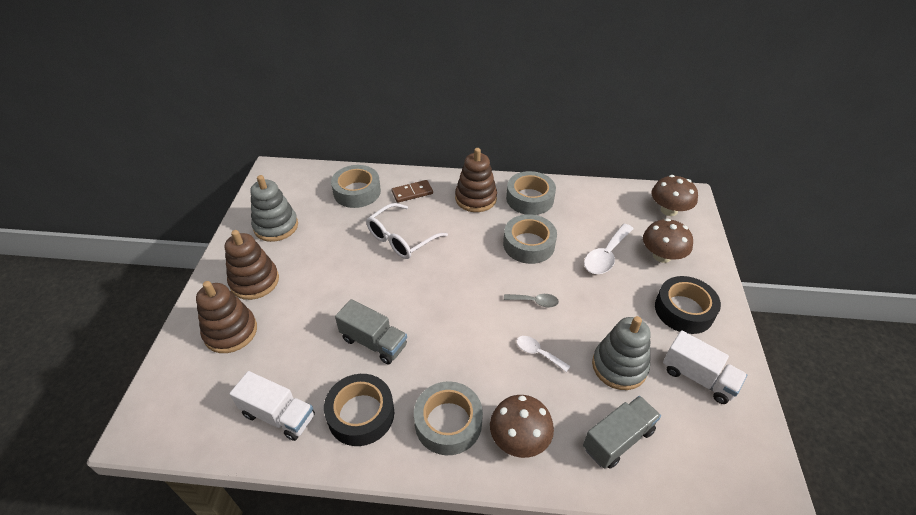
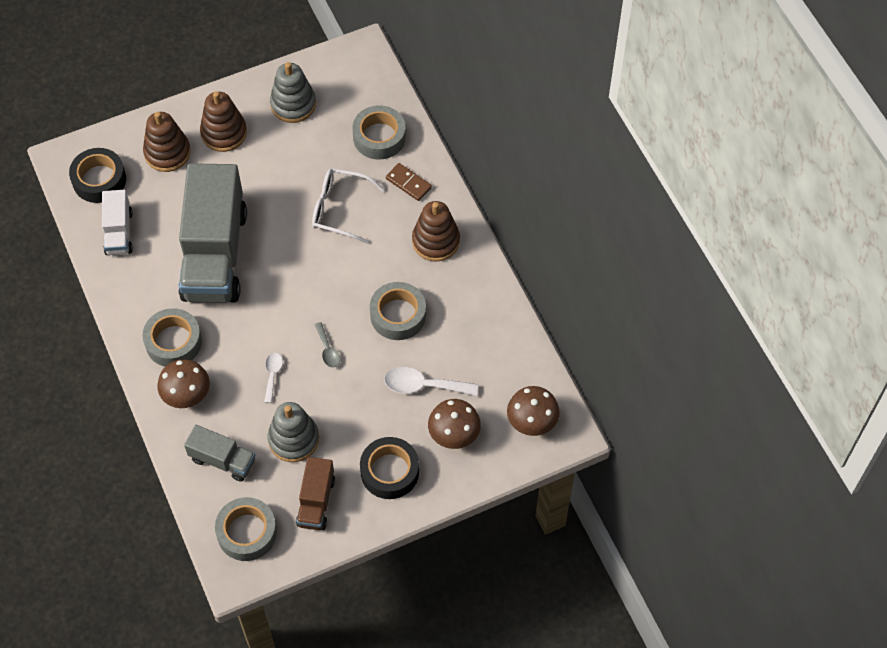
camera: 60 degrees right, 15 degrees up
black tape [324,374,394,446] -> black tape moved to [69,148,126,203]
grey truck [335,299,407,364] -> grey truck [179,163,247,303], size x2.11
grey tape [506,171,556,215] -> grey tape moved to [215,497,277,561]
white truck [663,330,747,404] -> brown truck [296,457,335,530]

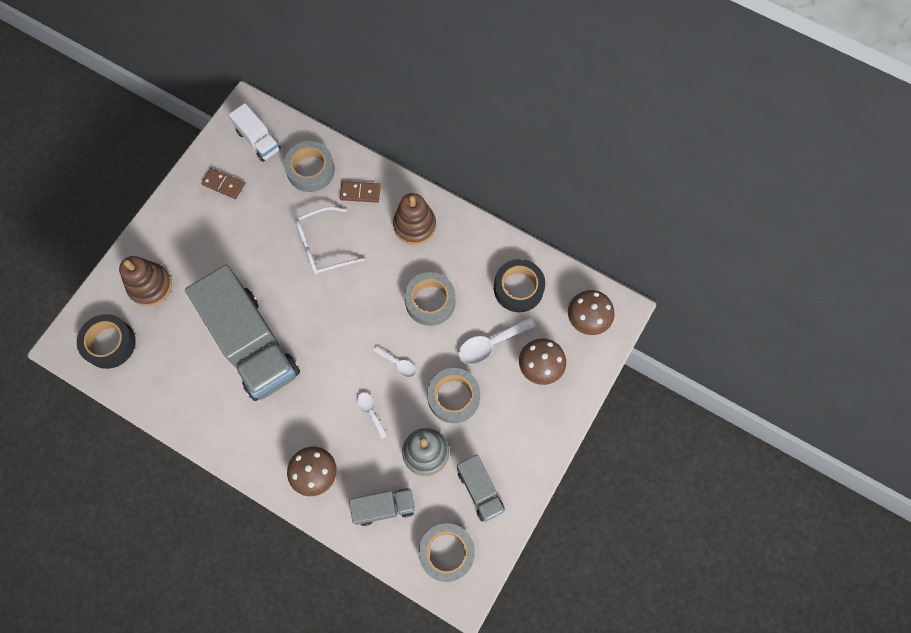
camera: 35 degrees left, 10 degrees up
white truck [102,190,133,255] -> white truck moved to [229,103,281,162]
grey tape [142,308,202,367] -> grey tape moved to [427,368,480,423]
brown stacking toy [200,91,247,152] -> none
grey stacking toy [270,62,316,123] -> brown domino [201,168,245,199]
brown truck [296,457,335,530] -> grey truck [457,454,505,522]
grey spoon [314,322,340,368] -> white spoon [373,346,416,377]
black tape [360,437,419,499] -> black tape moved to [494,259,545,312]

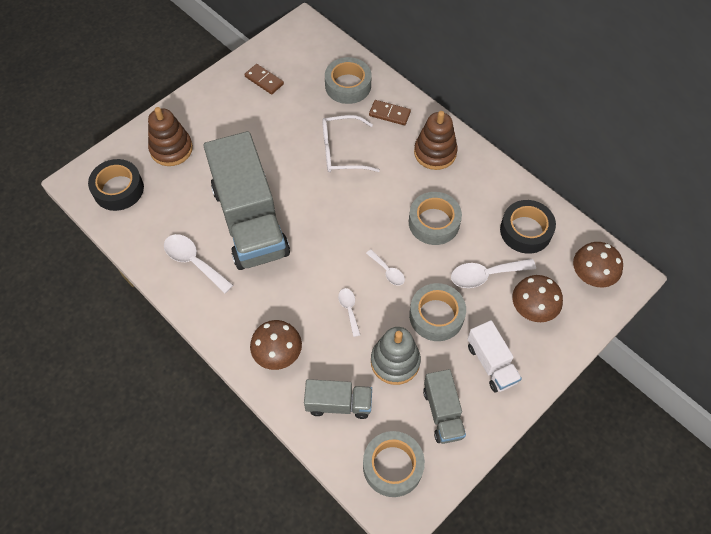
camera: 15 degrees right, 10 degrees down
white truck [229,103,281,162] -> white truck moved to [467,320,522,392]
none -> white spoon [164,234,233,293]

